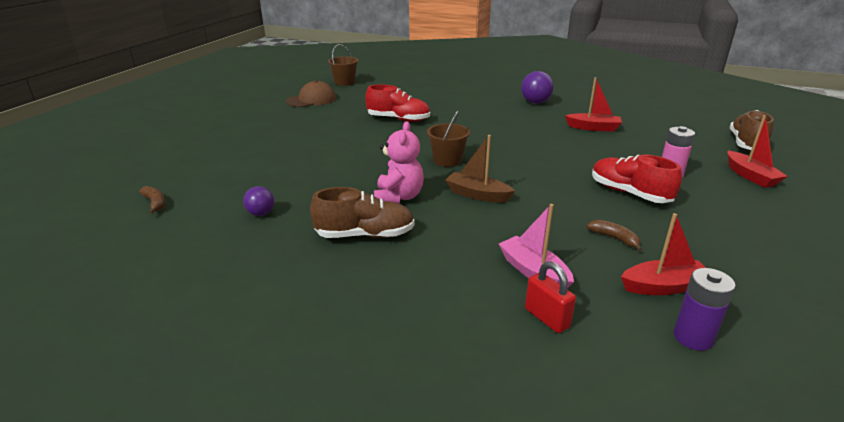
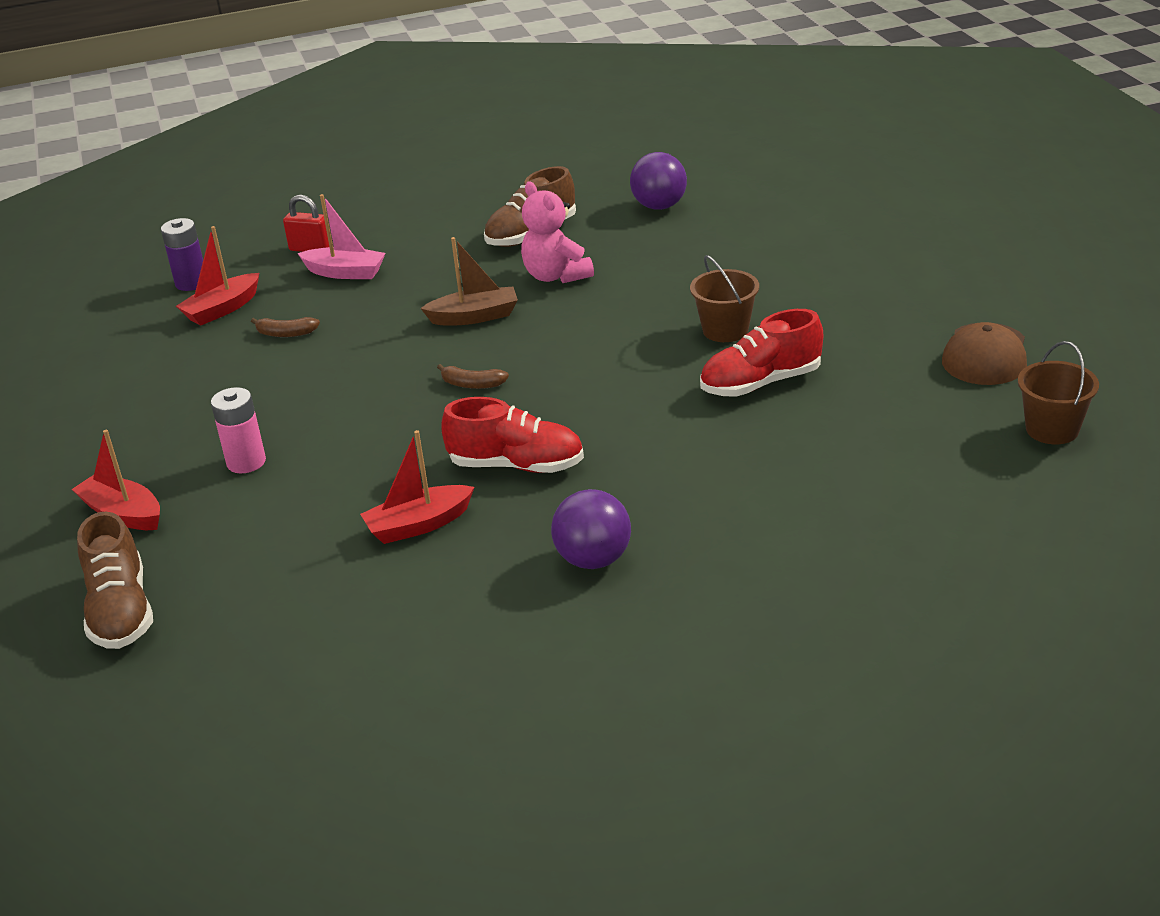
camera: 145 degrees right, 5 degrees up
brown banana [139,186,165,214] -> brown banana moved to [437,364,509,389]
purple ball [243,186,274,216] -> purple ball [630,152,687,210], size x1.64
brown bucket [427,110,470,167] -> brown bucket moved to [690,255,759,342]
red shoe [592,155,682,203] -> red shoe moved to [442,397,584,473]

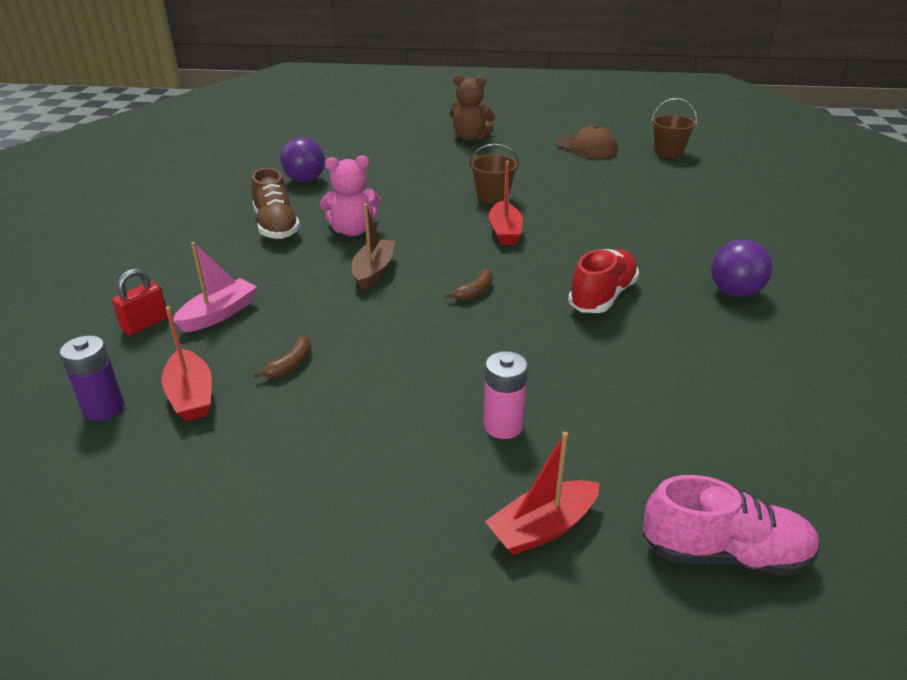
camera: 70 degrees left, 0 degrees up
brown shoe [77,512,153,649] -> pink shoe [643,475,820,576]
red boat [360,430,474,544] -> red boat moved to [489,161,523,245]
red shoe [700,309,823,397] -> none
none -> brown teddy bear [449,74,496,141]

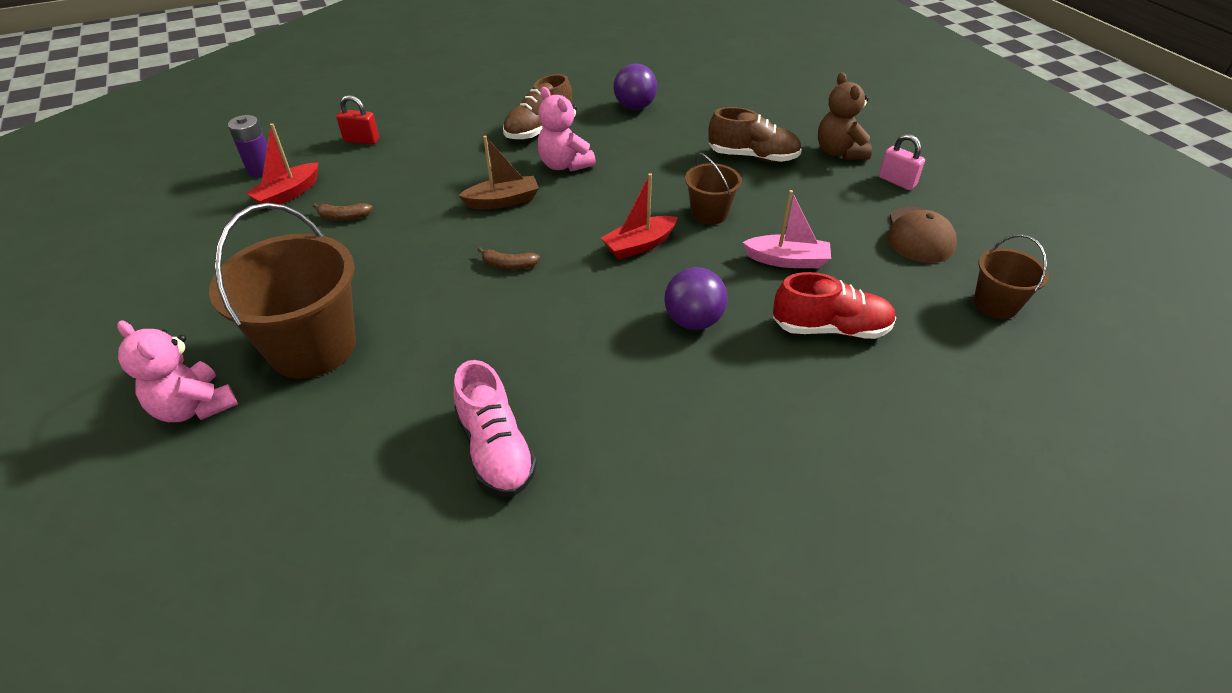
camera: 60 degrees right, 10 degrees up
pink boat [173,242,257,332] -> pink boat moved to [743,190,831,268]
pink battery [483,351,528,439] -> brown bucket [209,203,356,378]
red boat [485,432,600,555] -> pink teddy bear [117,321,238,422]
red shoe [568,249,639,313] -> red shoe moved to [773,272,896,339]
pink shoe [643,475,820,576] -> pink shoe moved to [453,360,537,496]
purple ball [711,240,773,297] -> purple ball moved to [664,267,728,330]
none -> brown shoe [708,107,802,162]
none -> pink padlock [879,134,925,190]

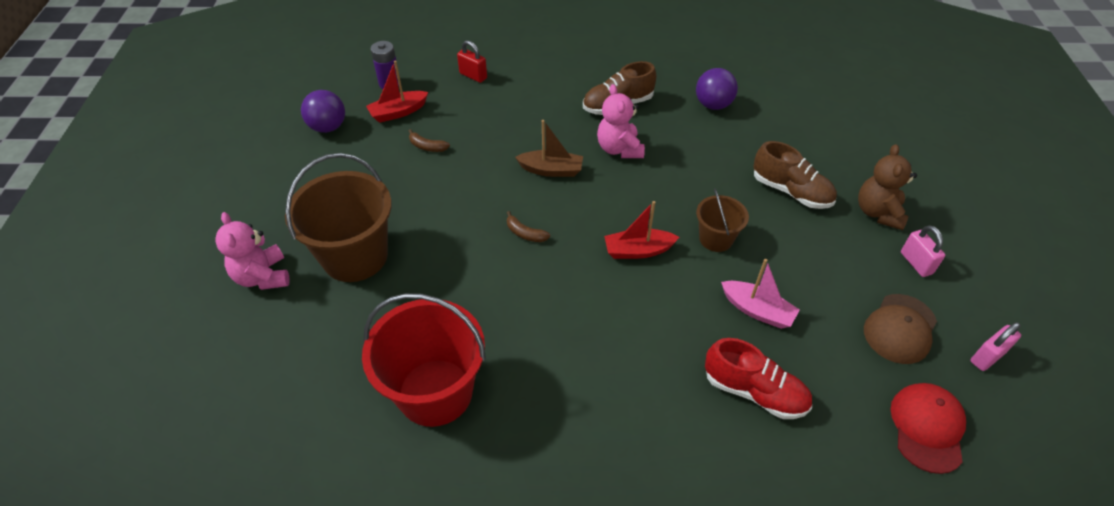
camera: 25 degrees right, 5 degrees up
pink shoe [453,360,537,496] -> red bucket [362,293,486,427]
purple ball [664,267,728,330] -> purple ball moved to [301,90,345,133]
brown bucket [974,234,1049,319] -> red cap [890,383,966,474]
none -> pink padlock [970,322,1021,371]

